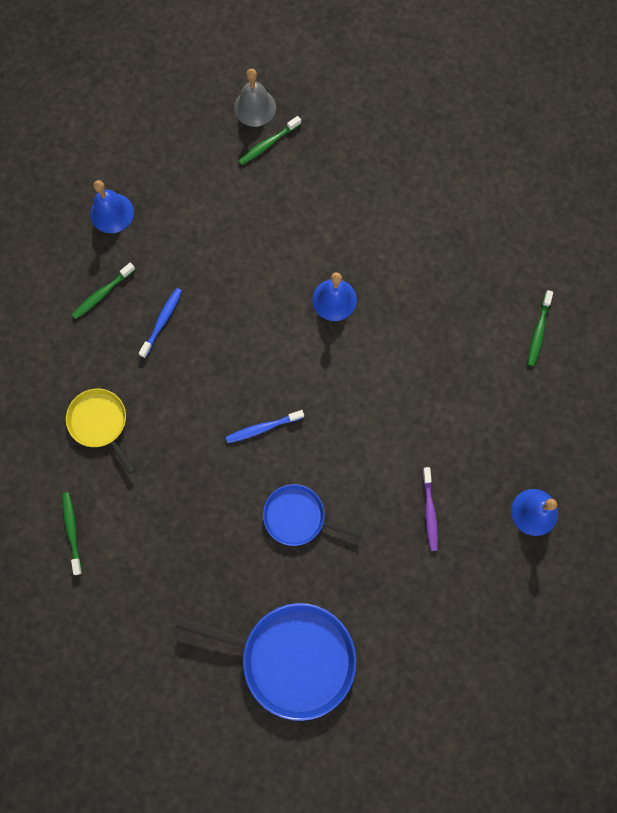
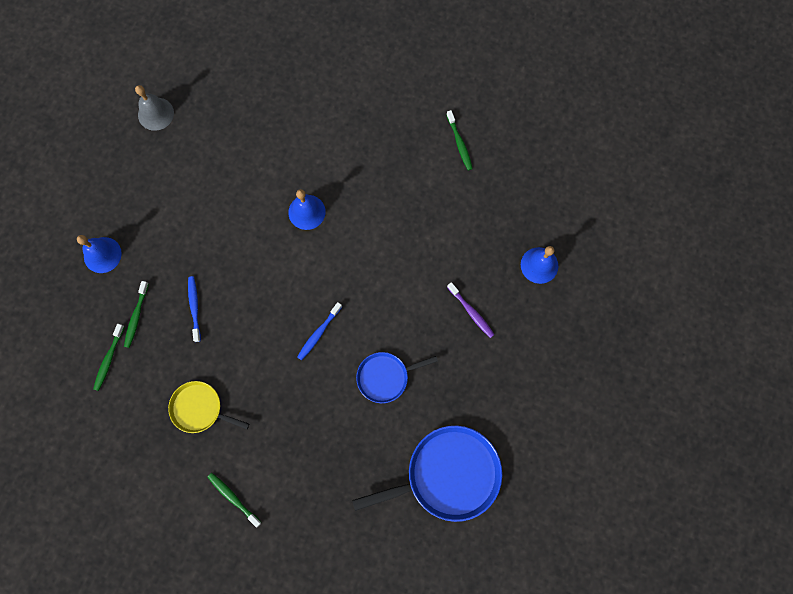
camera: 35 degrees left, 0 degrees up
green toothbrush [238,116,301,165] -> green toothbrush moved to [93,324,124,391]

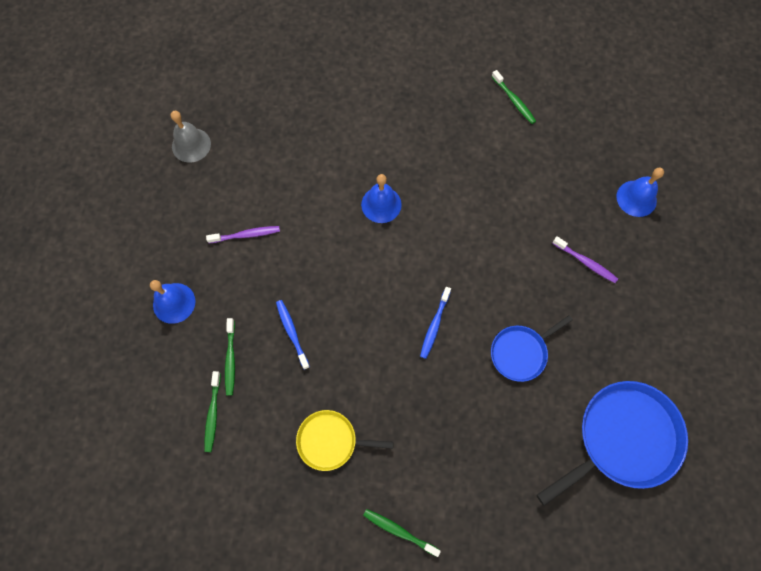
camera: 15 degrees left, 5 degrees down
none -> purple toothbrush [206,226,280,243]

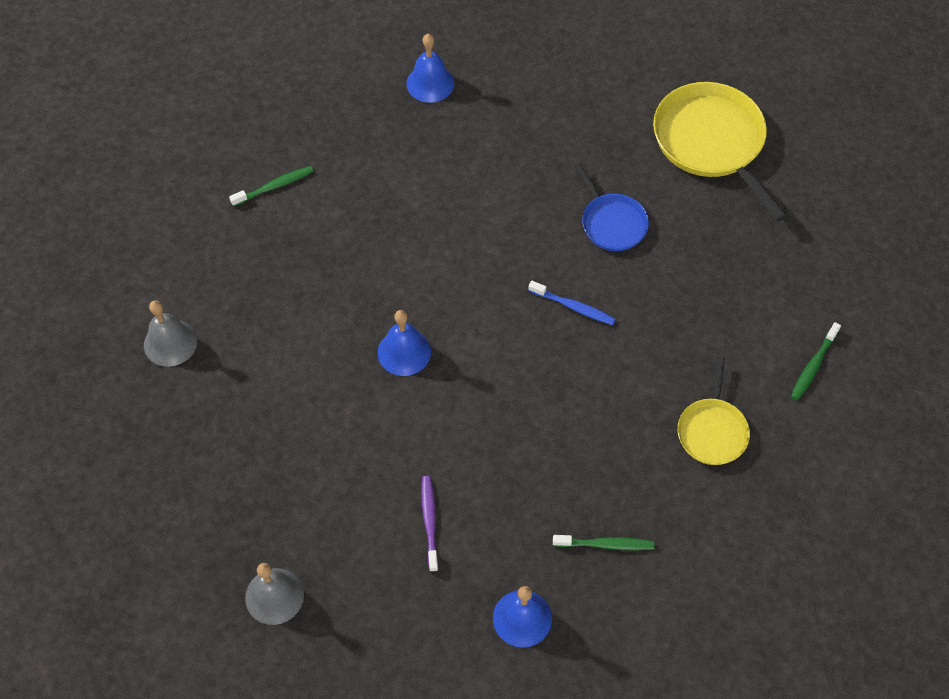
camera: 85 degrees left, 10 degrees down
green toothbrush [205,371,221,452] -> none
blue toothbrush [276,300,310,370] -> none
blue pan [537,381,688,506] -> yellow pan [653,82,788,222]
purple toothbrush [552,236,618,283] -> none
none -> grey bell [144,300,197,367]

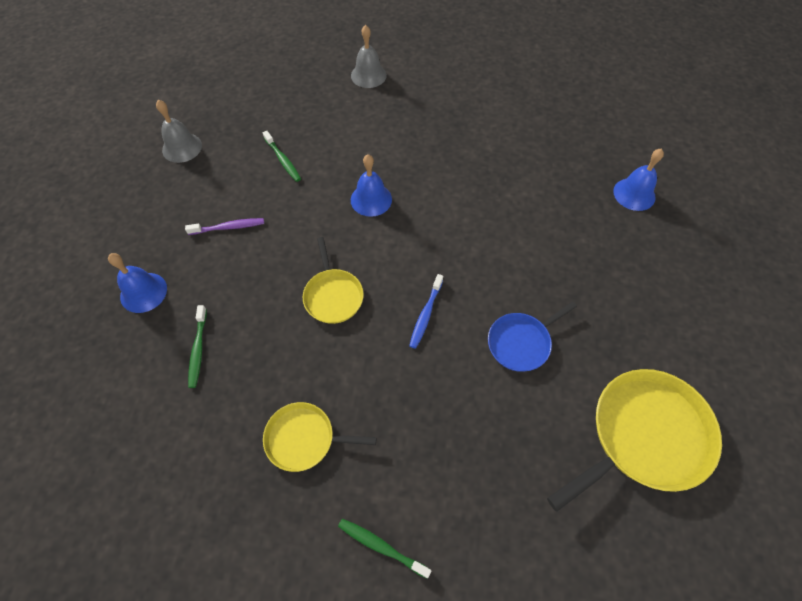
camera: 85 degrees right, 0 degrees up
green toothbrush [229,166,313,207] -> green toothbrush moved to [263,131,301,182]
none -> yellow pan [303,237,364,324]

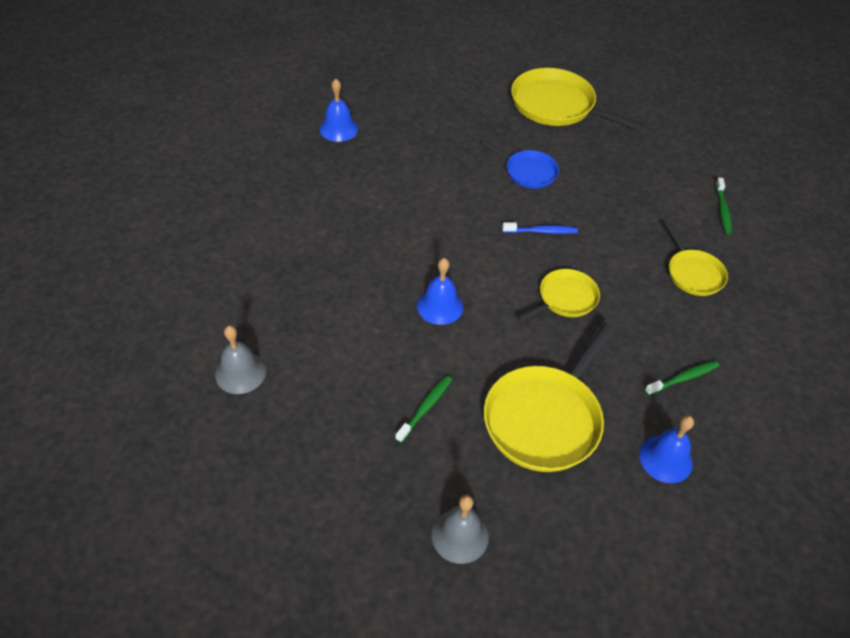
camera: 115 degrees left, 10 degrees down
purple toothbrush [185,218,264,235] -> yellow pan [484,323,616,472]

